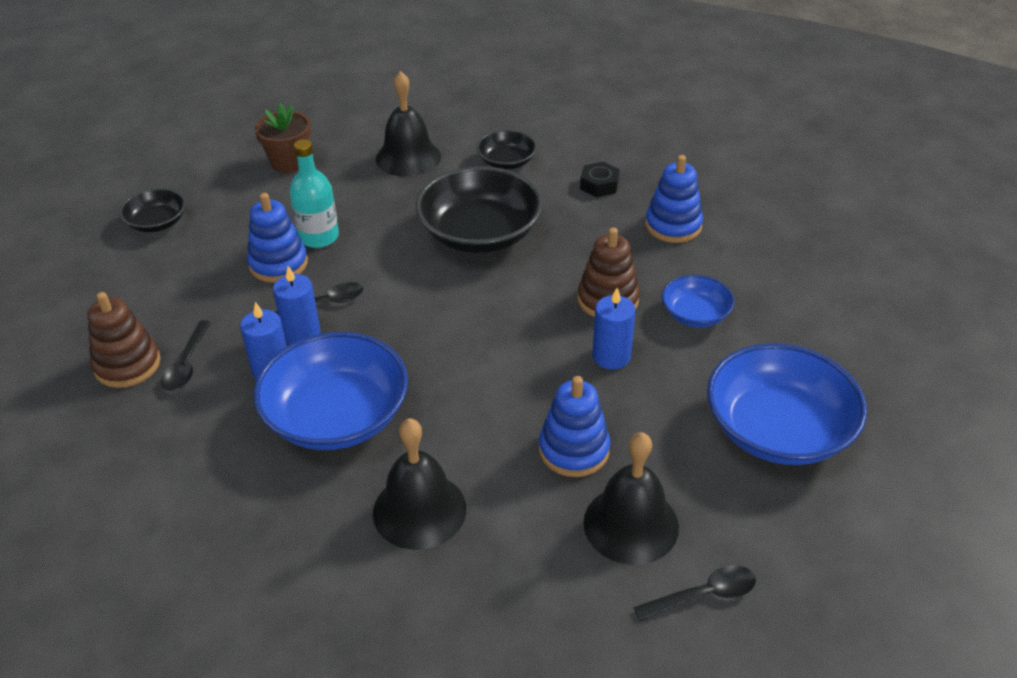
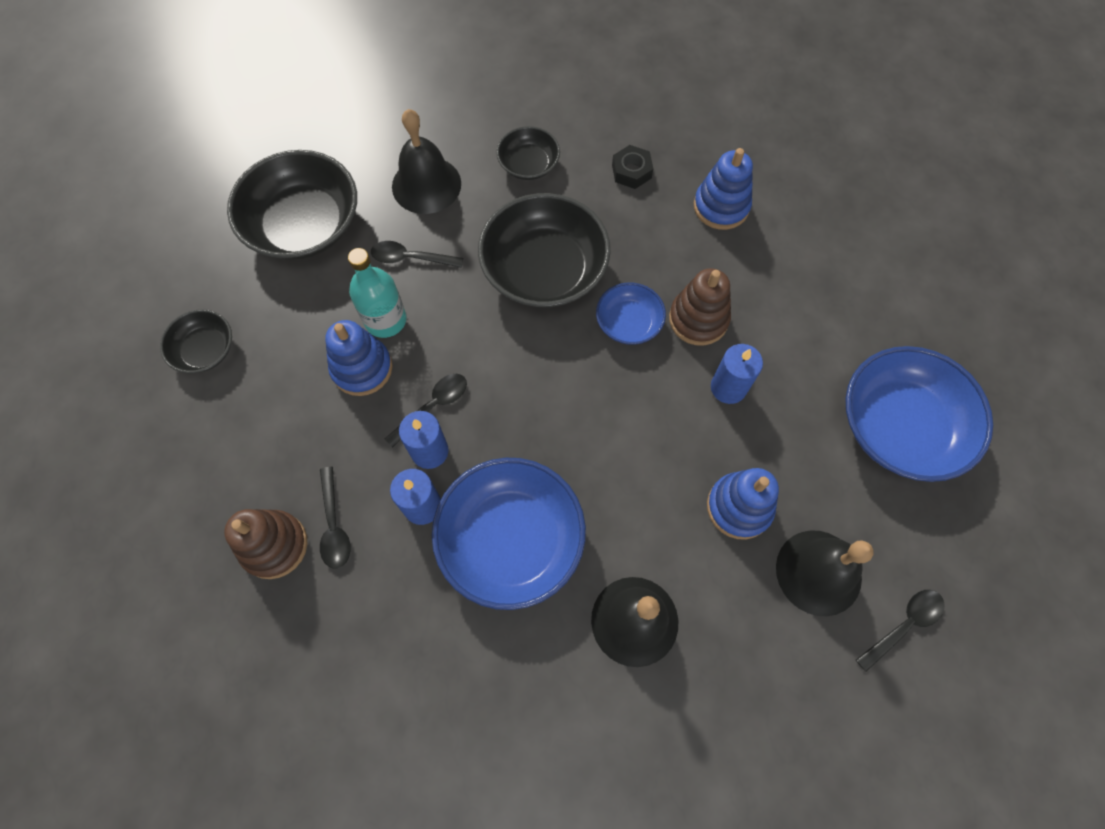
camera: 20 degrees left, 25 degrees up
brown flower pot [254,103,311,173] -> black bowl [227,150,357,260]
blue bowl [662,275,734,327] -> blue bowl moved to [596,283,666,345]
none -> black spoon [371,241,463,268]

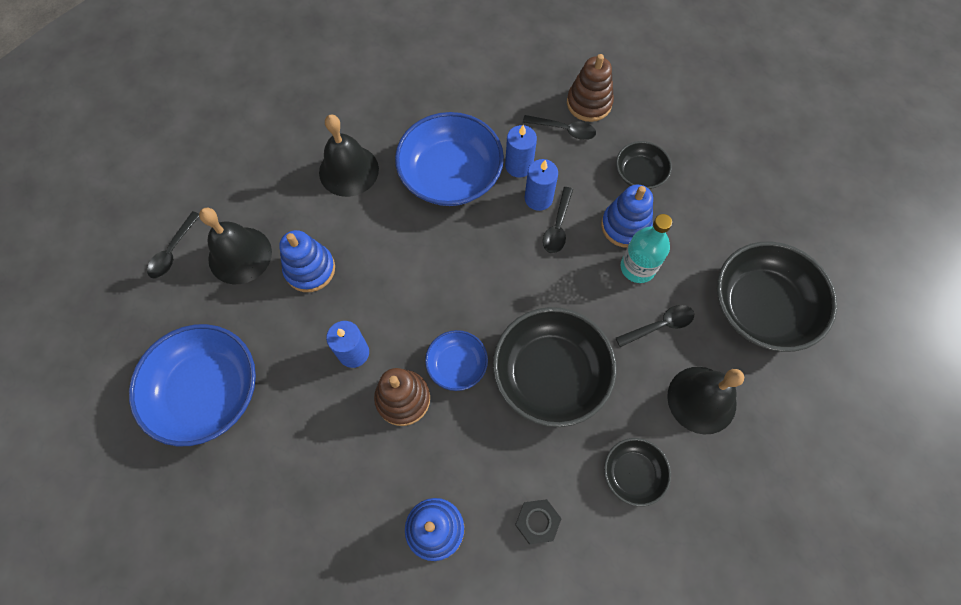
camera: 150 degrees right, 0 degrees up
black bowl [160,309,232,373] -> black bowl moved to [616,141,672,189]
black spoon [320,467,351,569] -> black spoon turned 150 degrees clockwise [523,115,596,140]

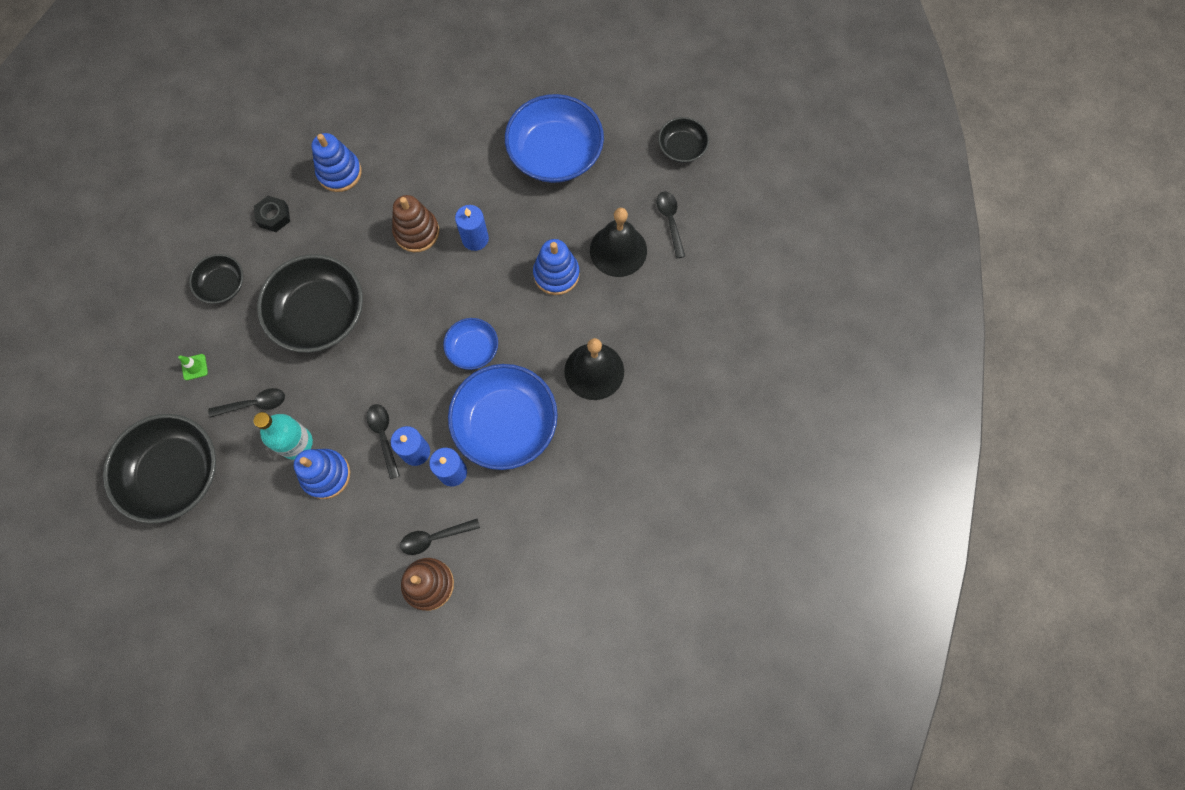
camera: 145 degrees right, 5 degrees up
blue bowl [425,330,488,391] -> blue bowl moved to [443,318,498,370]
black bowl [616,141,672,189] -> black bowl moved to [658,117,709,163]
black spoon [616,305,694,347] -> black spoon turned 135 degrees counterclockwise [208,388,285,418]
black bell [667,367,744,434] -> green traffic cone [178,354,208,380]

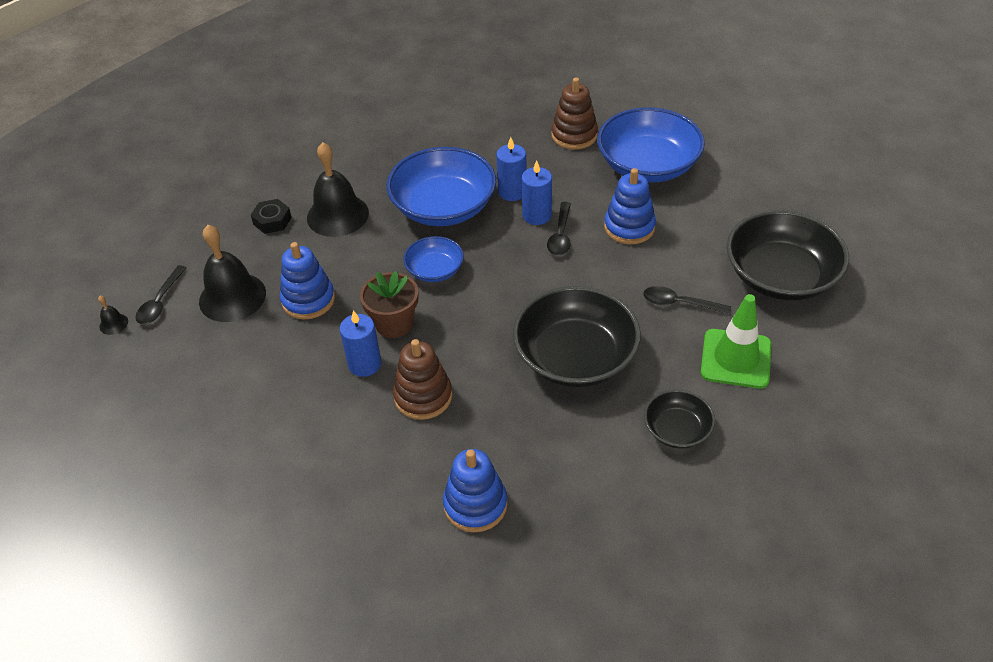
camera: 150 degrees left, 25 degrees down
green traffic cone [178,354,208,380] -> green traffic cone [701,294,772,389], size x2.32
black nut [254,196,290,232] -> black nut moved to [251,199,292,234]
turquoise bottle [254,412,313,460] -> none
black spoon [400,519,480,555] -> none
blue bowl [505,94,604,183] -> blue bowl moved to [597,107,705,182]
black bowl [658,117,709,163] -> none
none -> black bell [98,296,128,335]
none -> brown flower pot [360,271,418,338]

